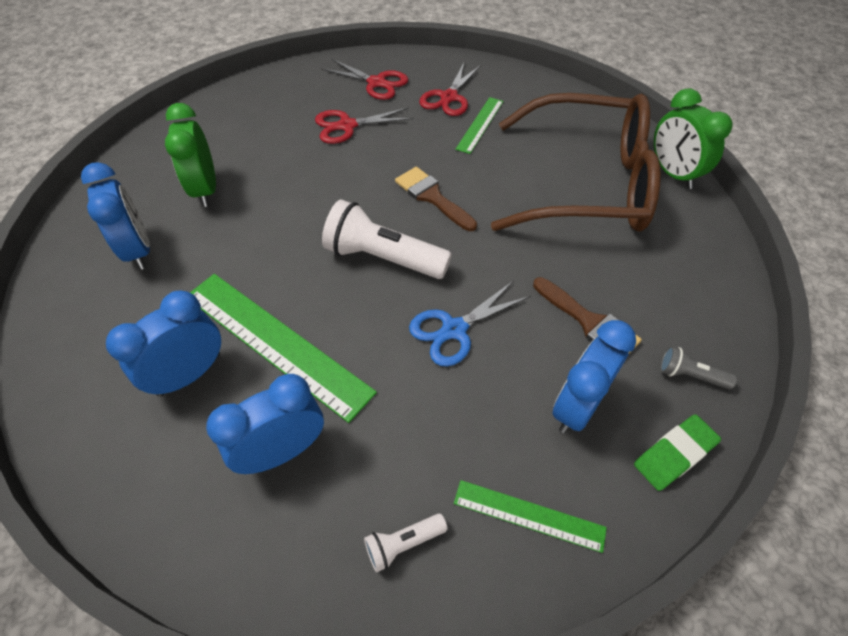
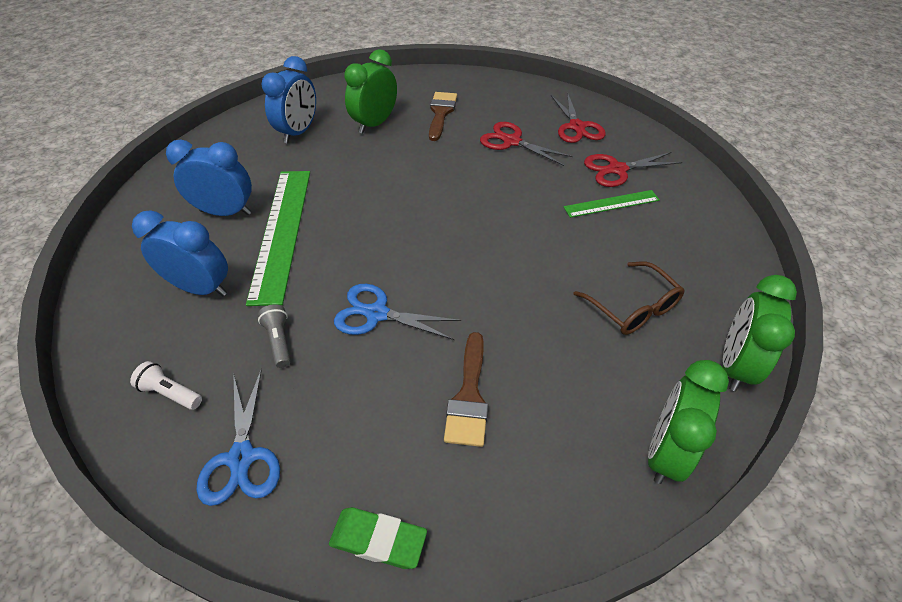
camera: 50 degrees right, 5 degrees down
white flashlight [322,200,452,279] -> none
brown brush [395,167,477,231] -> brown brush moved to [429,92,457,141]
green ruler [454,480,607,553] -> blue scissors [196,368,280,506]
brown glasses [491,93,661,232] -> brown glasses [573,261,685,335], size x0.44
blue clock [552,320,636,434] -> none
grey flashlight [660,346,737,389] -> grey flashlight moved to [258,304,291,368]
none -> green clock [648,360,729,484]

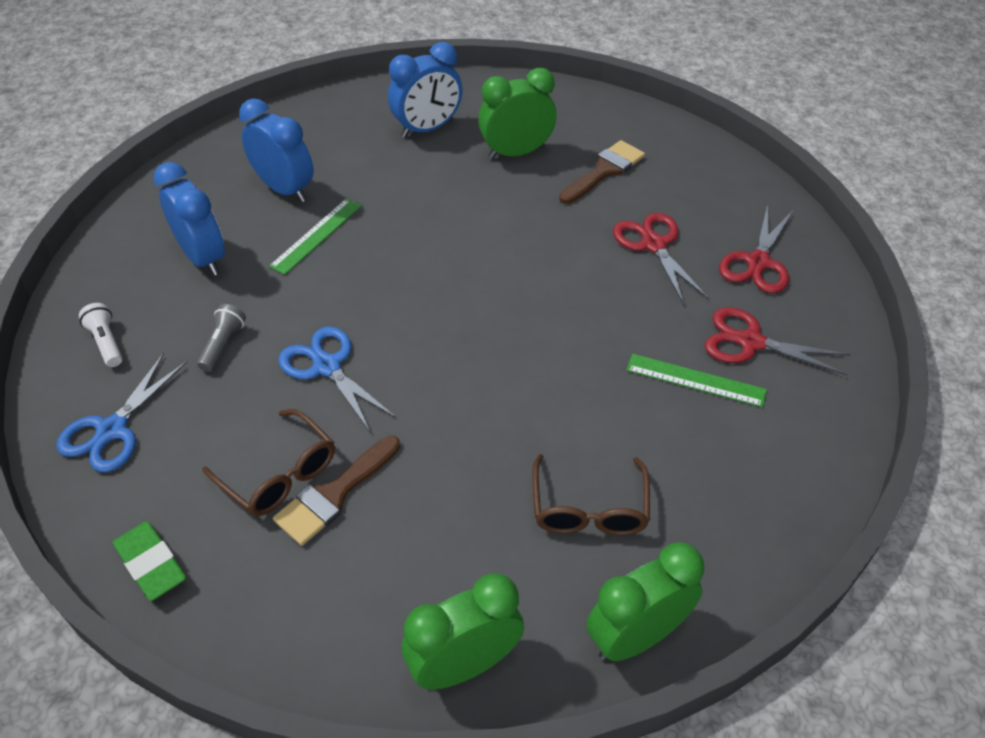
camera: 35 degrees right, 0 degrees up
green ruler [246,171,310,306] -> green ruler [269,198,362,275], size x0.53
none -> brown glasses [202,409,335,516]

